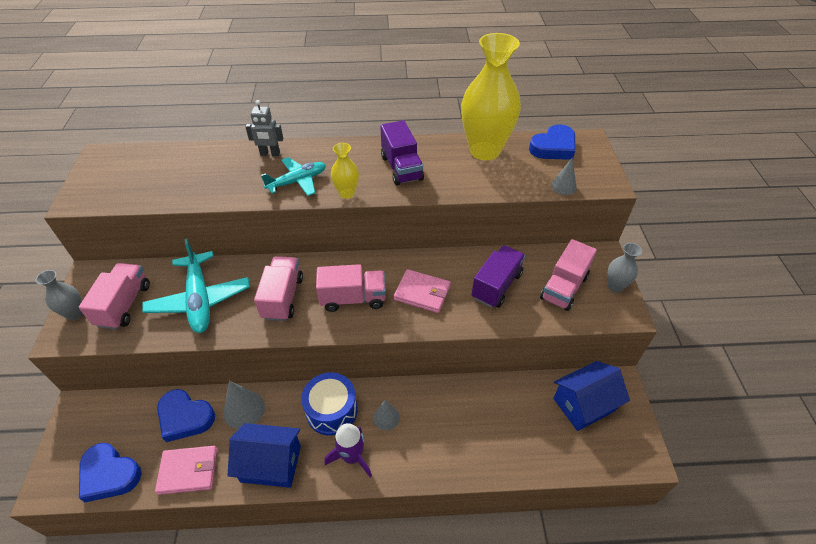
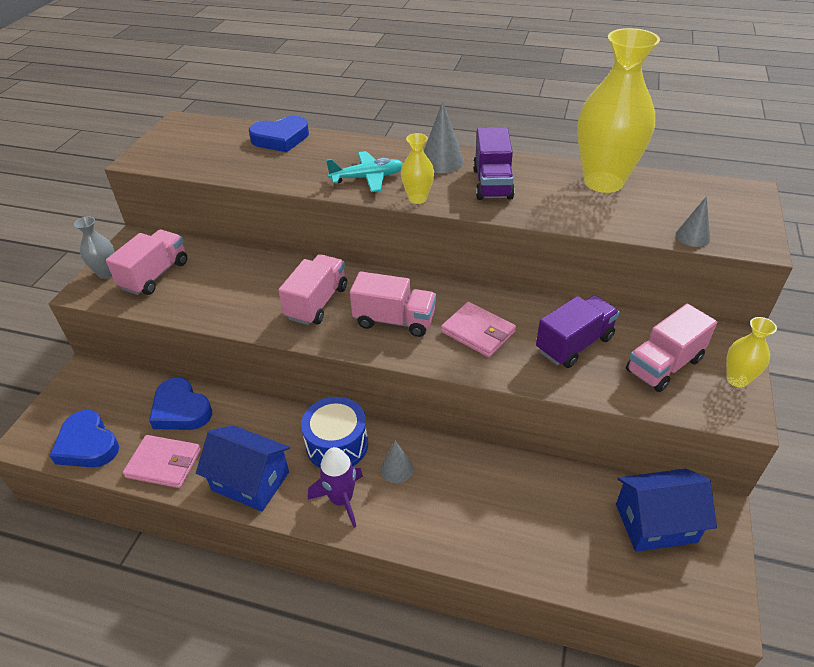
camera: 20 degrees right, 5 degrees down
turquoise plane [142,239,250,333] -> none
grey cone [223,381,265,429] -> grey cone moved to [424,102,464,173]
grey robot [245,100,283,156] -> none
blue heart [529,124,575,160] -> blue heart moved to [249,116,309,152]
grey vase [607,243,642,293] -> yellow vase [726,317,777,387]

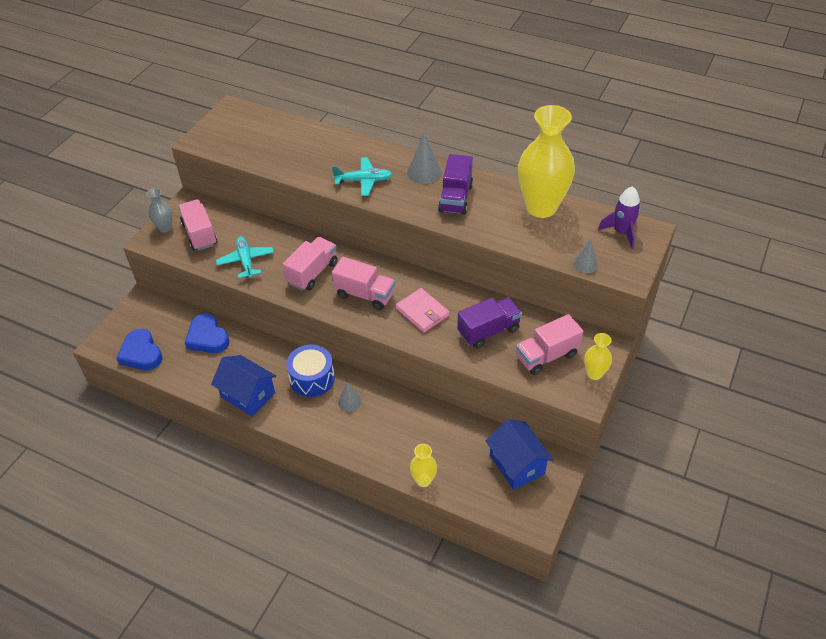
camera: 10 degrees right, 5 degrees up
pink truck [106,229,187,295] -> pink truck turned 60 degrees counterclockwise [178,199,217,251]
pink wallet [123,435,201,488] -> none
blue heart [249,116,309,152] -> none
purple rocket [308,447,363,528] -> purple rocket moved to [598,186,641,249]
yellow vase [401,133,434,204] -> yellow vase moved to [410,444,437,487]
blue house [616,468,717,552] -> blue house turned 60 degrees clockwise [486,419,553,490]
none -> turquoise plane [216,236,274,278]

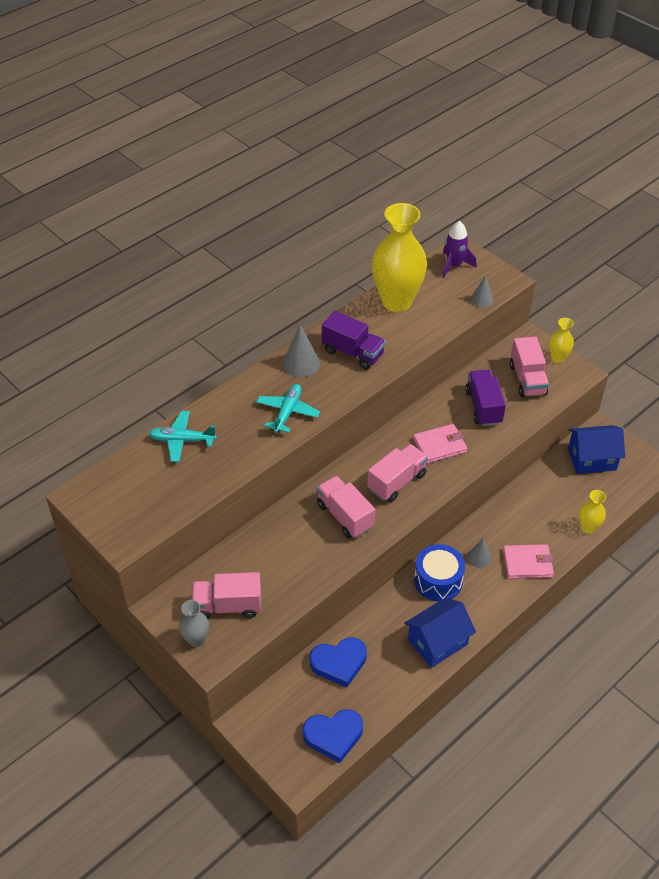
camera: 70 degrees left, 0 degrees up
turquoise plane [216,236,274,278] -> turquoise plane moved to [149,411,217,462]
none -> pink wallet [503,544,554,579]

